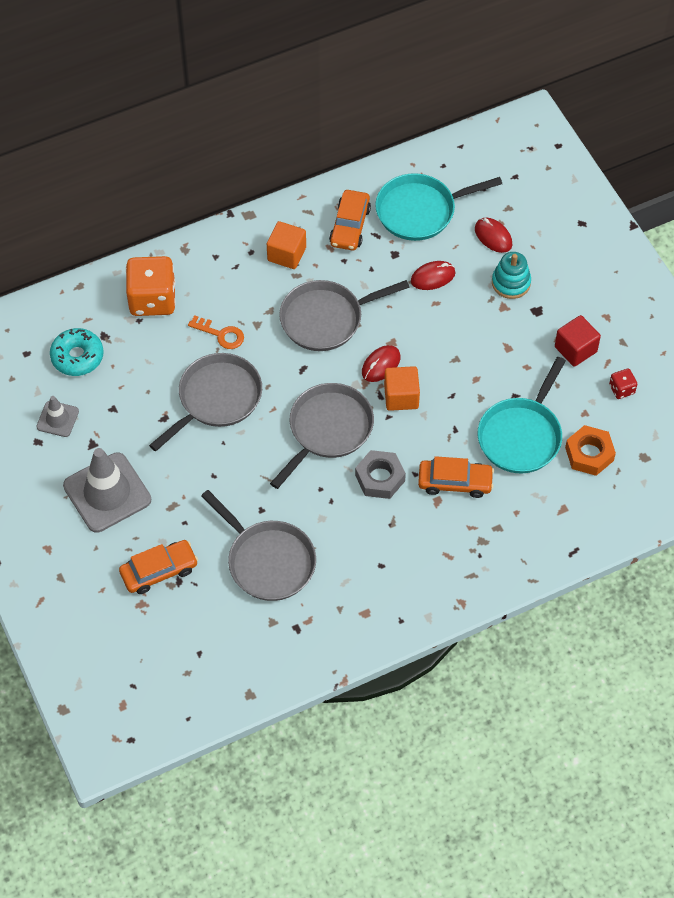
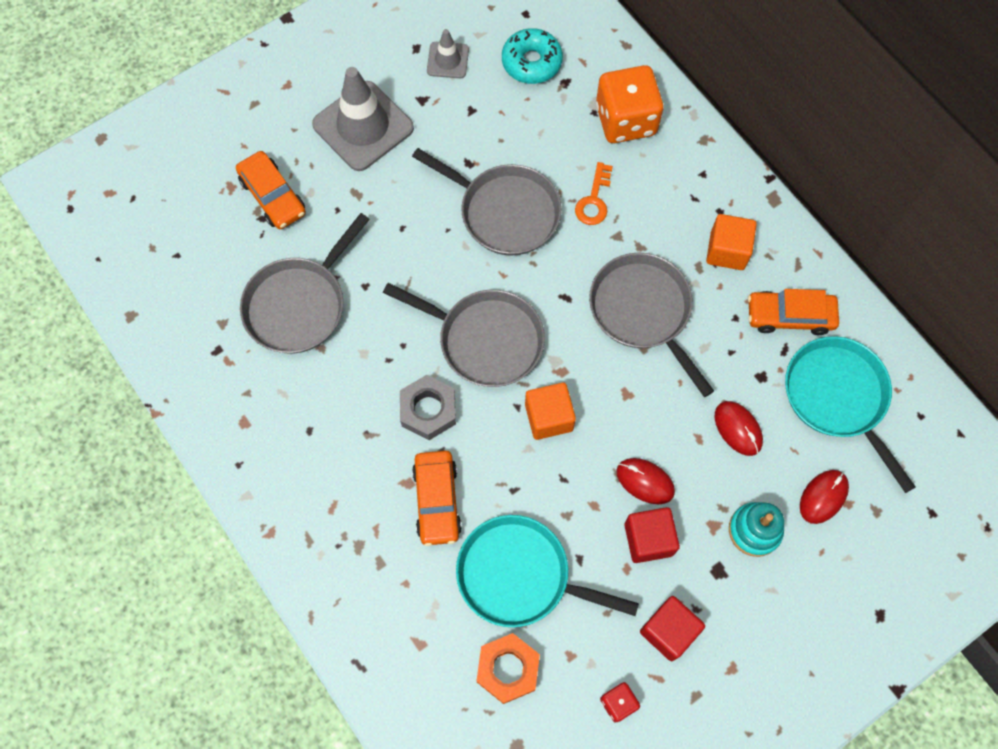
camera: 80 degrees right, 10 degrees up
red mouse [362,345,401,382] -> red mouse moved to [616,458,675,504]
none -> red cube [624,507,680,563]

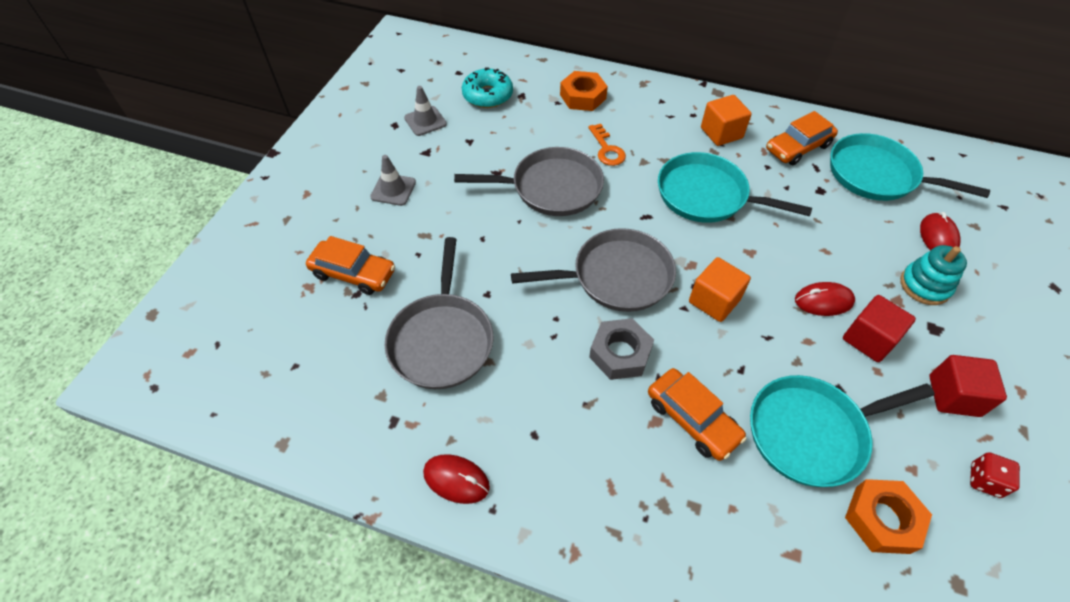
camera: 35 degrees left, 15 degrees down
grey traffic cone [312,67,414,171] -> grey traffic cone [370,155,416,206], size x0.51
grey pan [589,253,714,397] -> turquoise pan [658,152,812,223]
orange dice [596,65,663,143] -> orange nut [560,71,608,111]
red mouse [715,401,763,456] -> red mouse moved to [423,454,490,504]

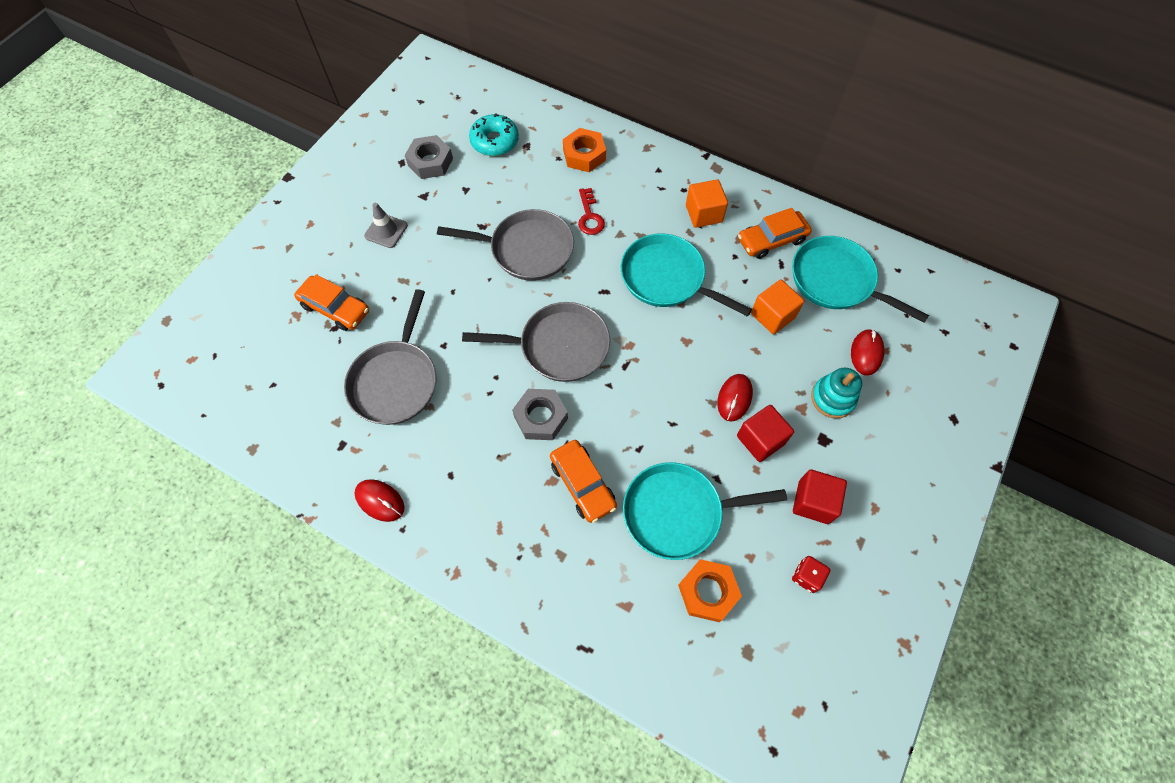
camera: 10 degrees right, 10 degrees up
grey traffic cone [404,86,447,136] -> grey nut [405,135,453,179]
orange key [588,124,626,166] -> red key [578,188,605,235]
orange cube [689,257,751,322] -> orange cube moved to [751,279,804,334]
red mouse [795,282,855,316] -> red mouse turned 75 degrees counterclockwise [717,374,753,422]

